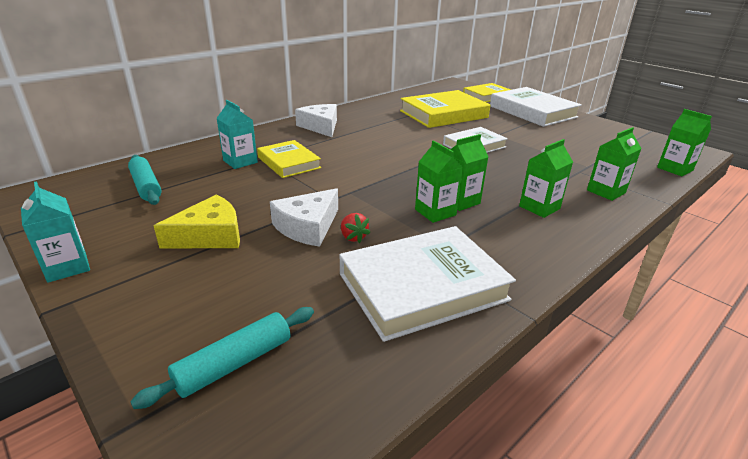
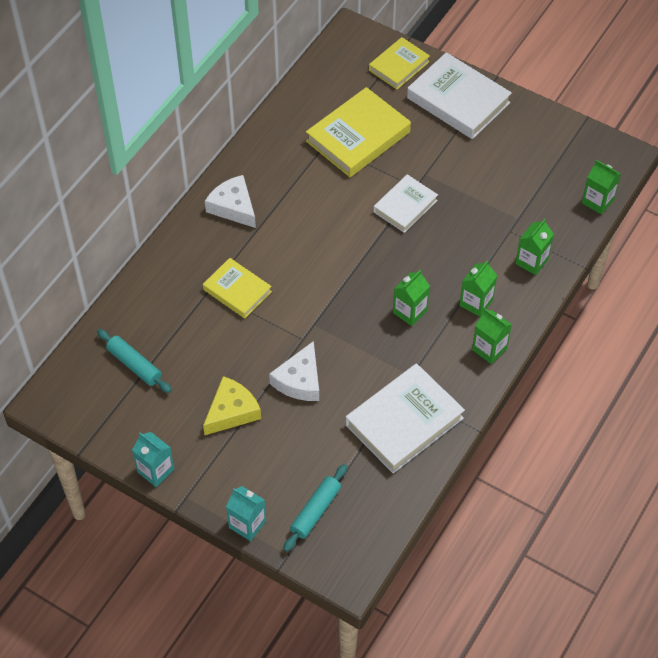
camera: 15 degrees left, 25 degrees up
turquoise carton [217,100,258,169] -> turquoise carton moved to [226,486,266,541]
red strawberry [341,213,370,243] -> none
green carton [415,140,463,223] -> green carton moved to [472,309,512,364]

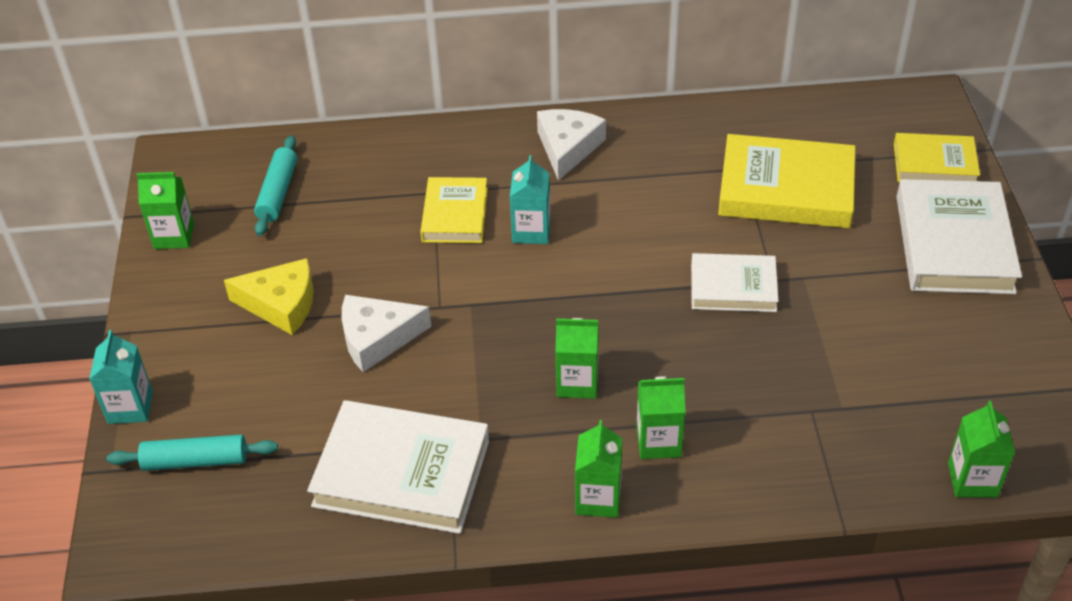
camera: 55 degrees right, 10 degrees down
turquoise carton [132,432,174,487] -> turquoise carton moved to [510,155,550,244]
green carton [515,219,554,275] -> green carton moved to [136,172,194,249]

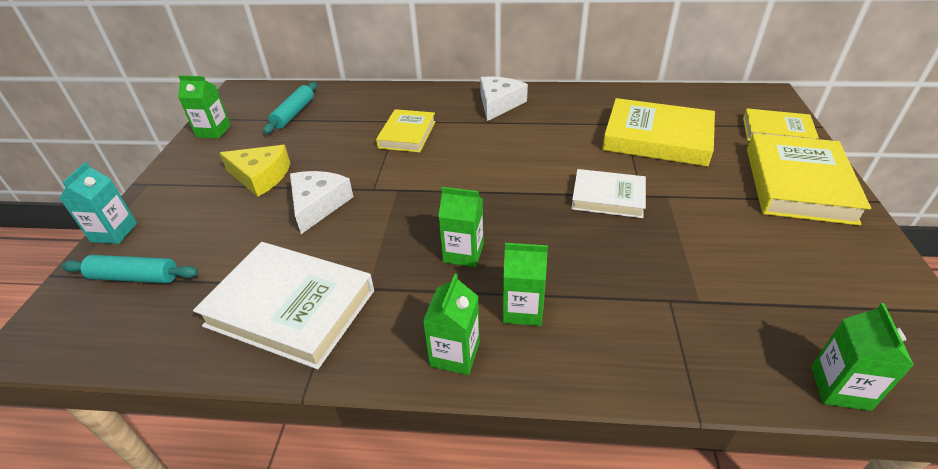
camera: 10 degrees right, 5 degrees down
white cheese [342,295,431,372] -> white cheese turned 105 degrees clockwise [290,171,353,234]
turquoise carton [510,155,550,244] -> none
white book [897,179,1022,294] -> yellow book [747,134,871,226]

